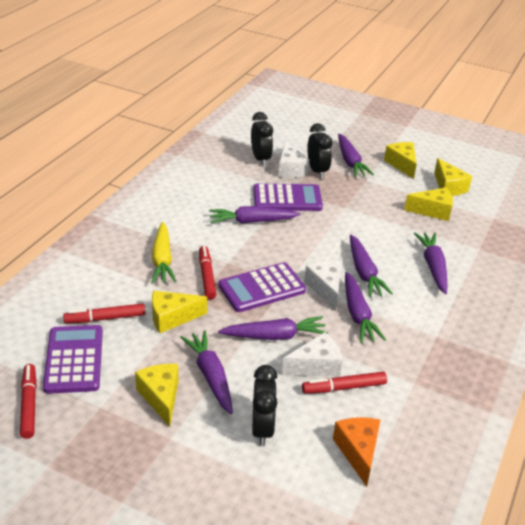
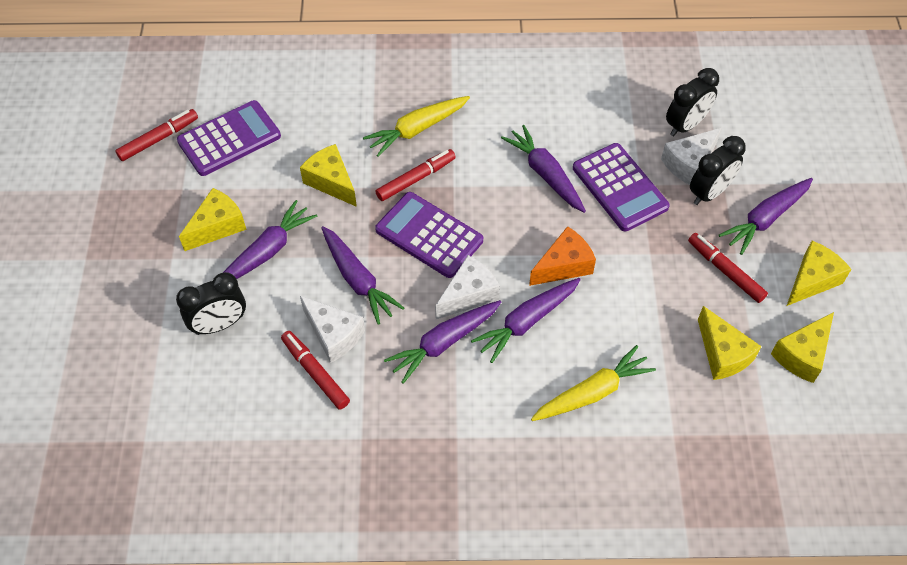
camera: 65 degrees right, 20 degrees up
red marker [63,303,145,323] -> red marker moved to [688,233,768,303]
orange cheese [333,417,380,487] -> orange cheese moved to [529,226,596,286]
purple carrot [414,233,447,294] -> yellow carrot [531,345,656,421]

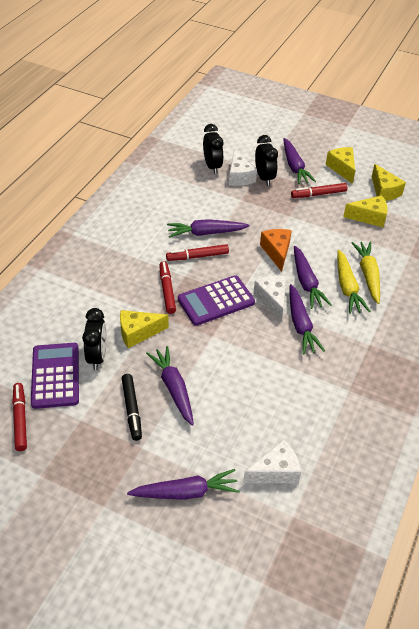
camera: 65 degrees left, 10 degrees down
black clock [176,272,246,335] -> black clock moved to [82,308,107,370]
yellow cheese [179,188,247,251] -> black marker [122,374,142,441]
red marker [281,331,350,410] -> red marker moved to [166,244,229,261]
white cheese [300,296,365,363] -> white cheese moved to [243,439,301,483]
purple carrot [321,226,404,325] -> purple carrot moved to [127,469,240,500]
yellow carrot [363,96,470,157] -> yellow carrot moved to [337,250,370,314]
purple calculator [573,143,670,231] -> none

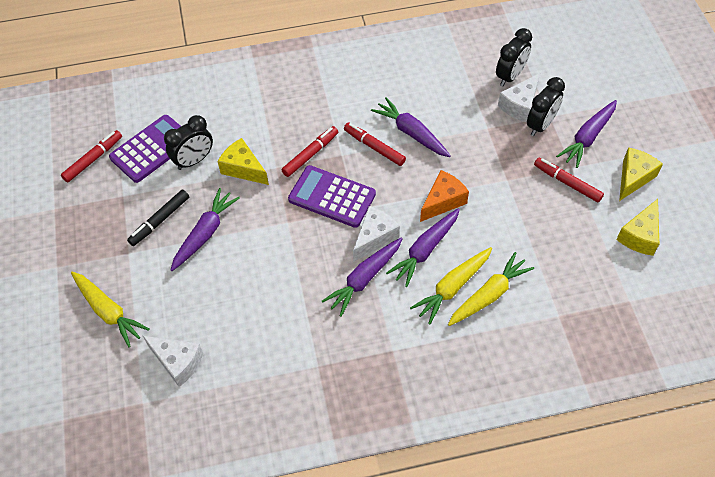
camera: 55 degrees right, 10 degrees up
purple carrot [127,469,240,500] -> yellow carrot [71,271,150,347]
yellow cheese [343,195,388,227] -> none

